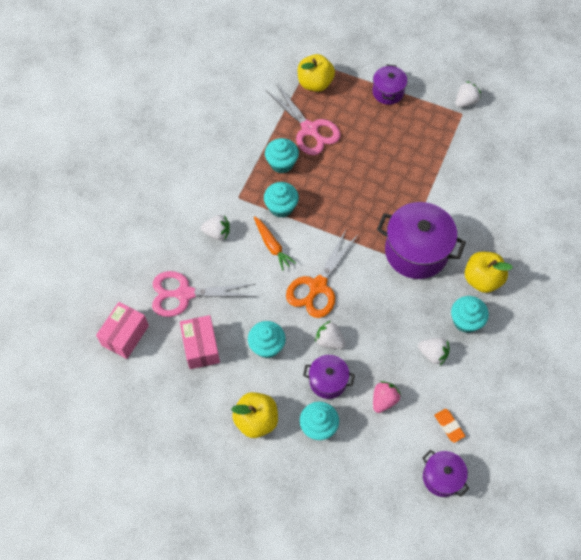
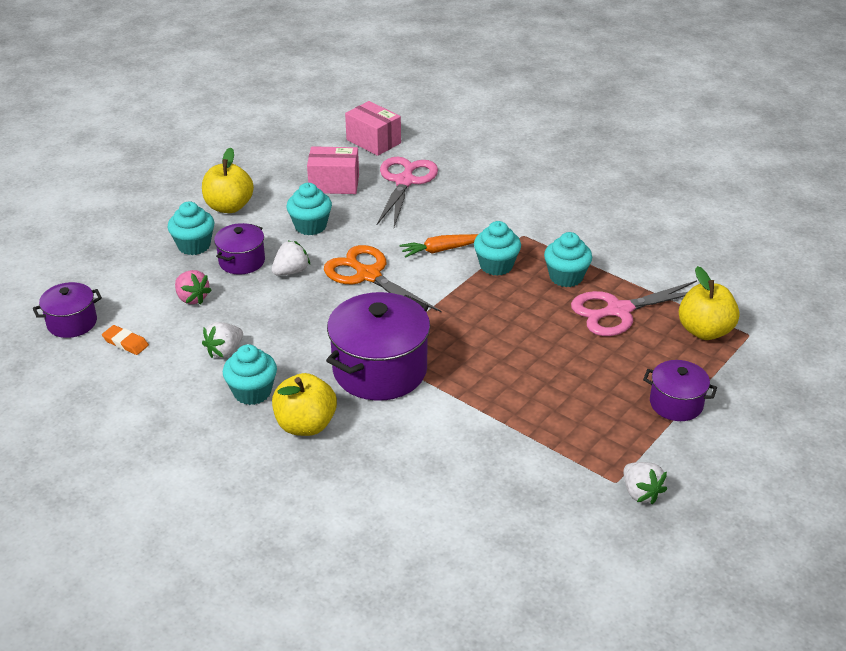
camera: 105 degrees right, 25 degrees down
white strawberry [201,215,230,240] -> none
orange eraser [434,409,465,443] -> orange eraser turned 45 degrees clockwise [102,325,149,355]

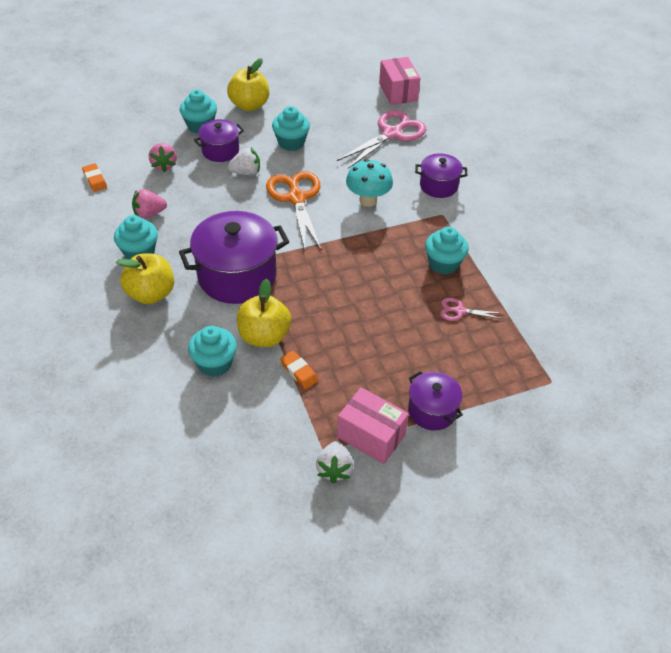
camera: 30 degrees right, 10 degrees up
purple pot [33,282,102,338] -> purple pot moved to [415,153,467,198]
white strawberry [202,322,243,358] -> pink strawberry [132,189,167,219]
pink box [307,146,359,194] -> pink box moved to [337,387,409,464]
orange carrot [399,234,478,258] -> turquoise mushroom [346,159,393,207]
turquoise cupcake [474,221,521,276] -> turquoise cupcake moved to [188,326,237,377]
pink scissors [571,280,697,336] -> pink scissors [440,298,503,321], size x0.49
yellow apple [679,266,740,340] -> yellow apple moved to [237,279,291,347]
none -> orange eraser [280,351,319,389]

